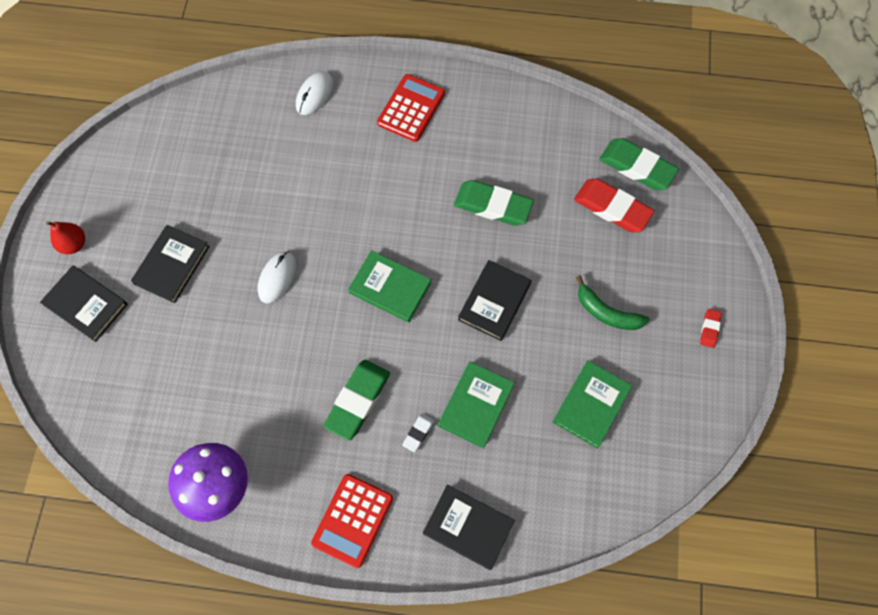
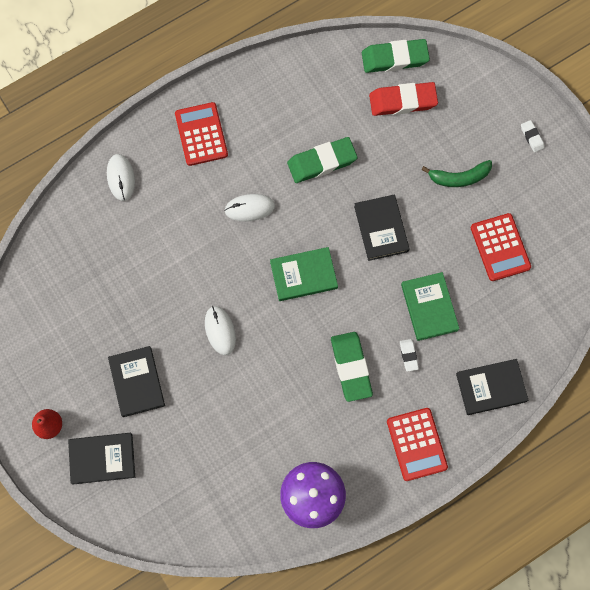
camera: 40 degrees left, 5 degrees up
green book [553,361,632,449] -> red calculator [471,213,531,281]
red eraser [700,309,722,348] -> white eraser [521,120,544,152]
none -> white mouse [224,194,275,221]

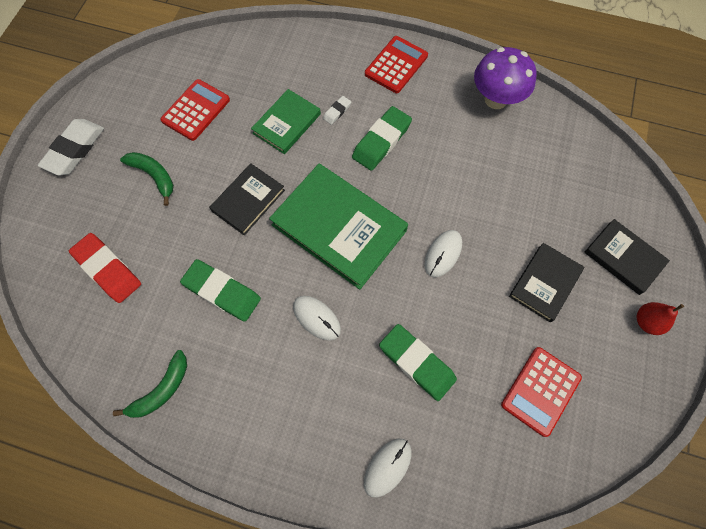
camera: 130 degrees left, 5 degrees down
red calculator [175,102,228,166] -> red calculator moved to [501,347,582,437]
green book [270,247,338,301] -> green book [269,164,408,290], size x1.76
green eraser [362,39,430,73] -> green eraser moved to [379,324,457,401]
black book [456,359,528,415] -> none
white eraser [521,120,544,152] -> white eraser [38,119,104,176], size x2.11
none -> green banana [113,350,187,418]

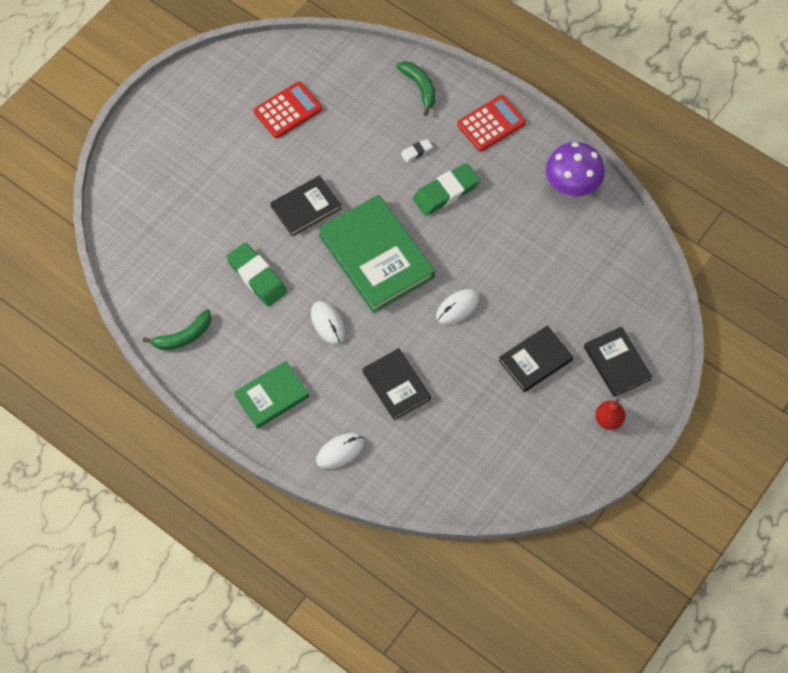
camera: 20 degrees right, 5 degrees down
white eraser [38,119,104,176] -> none
red eraser [69,233,141,303] -> none
green banana [120,152,174,206] -> green banana moved to [396,61,436,116]
green book [251,89,321,154] -> green book moved to [234,361,309,429]
green eraser [379,324,457,401] -> black book [362,348,431,420]
red calculator [501,347,582,437] -> none

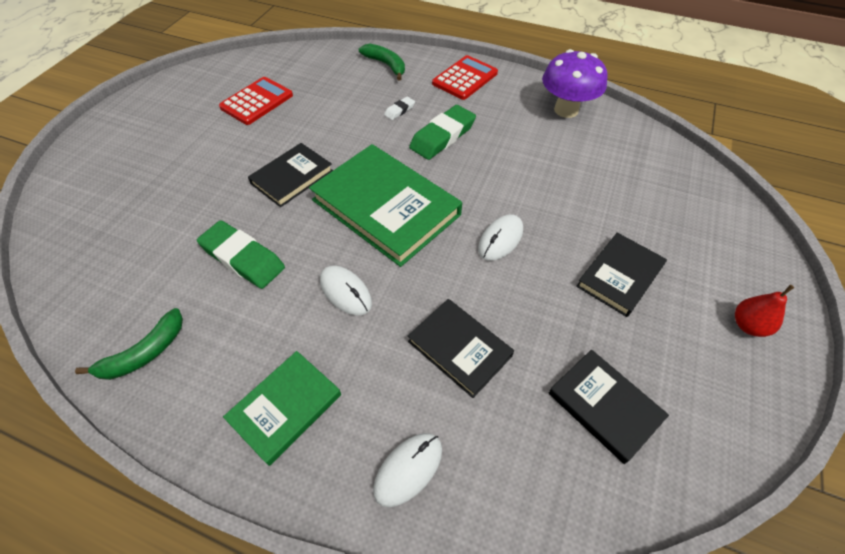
camera: 15 degrees left, 10 degrees down
black book [584,327,652,397] -> black book moved to [549,350,669,464]

